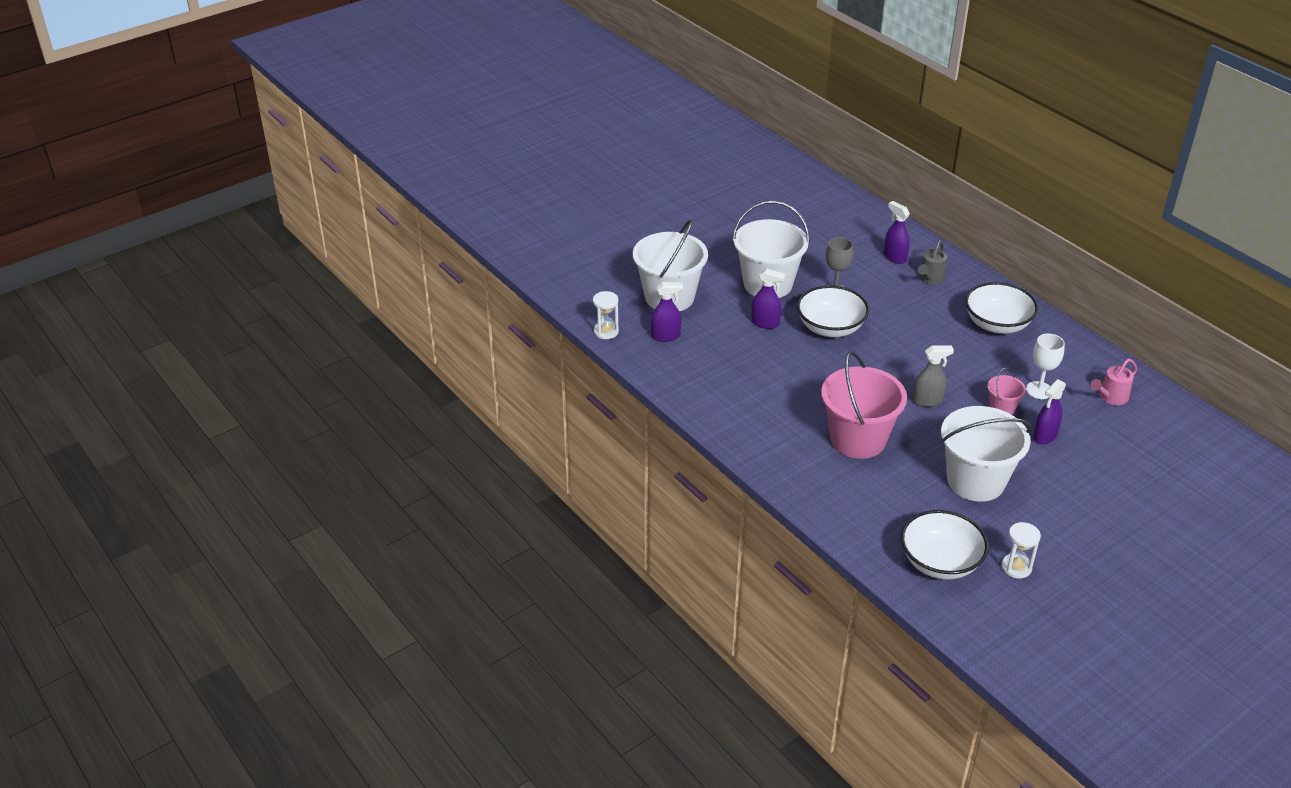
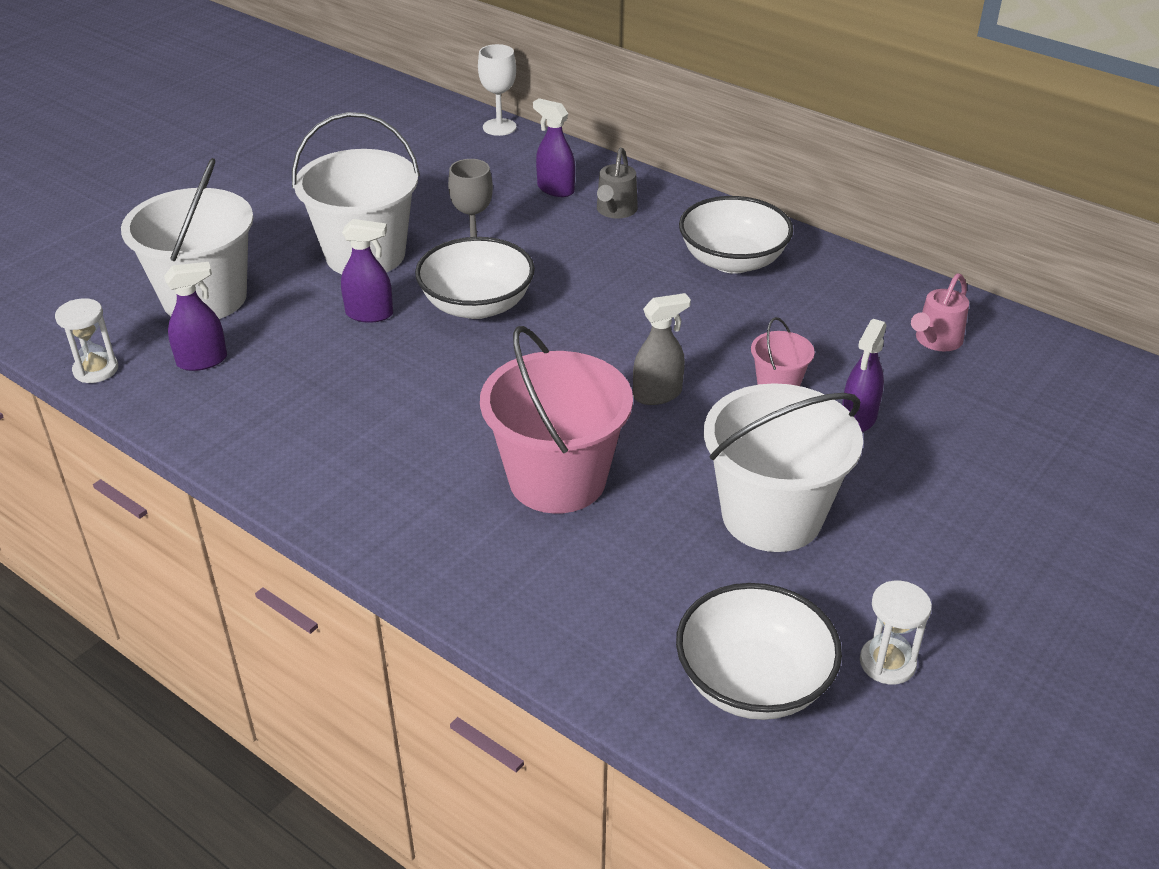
camera: 15 degrees left, 0 degrees up
white goblet [1026,333,1065,399] -> white goblet moved to [478,44,517,136]

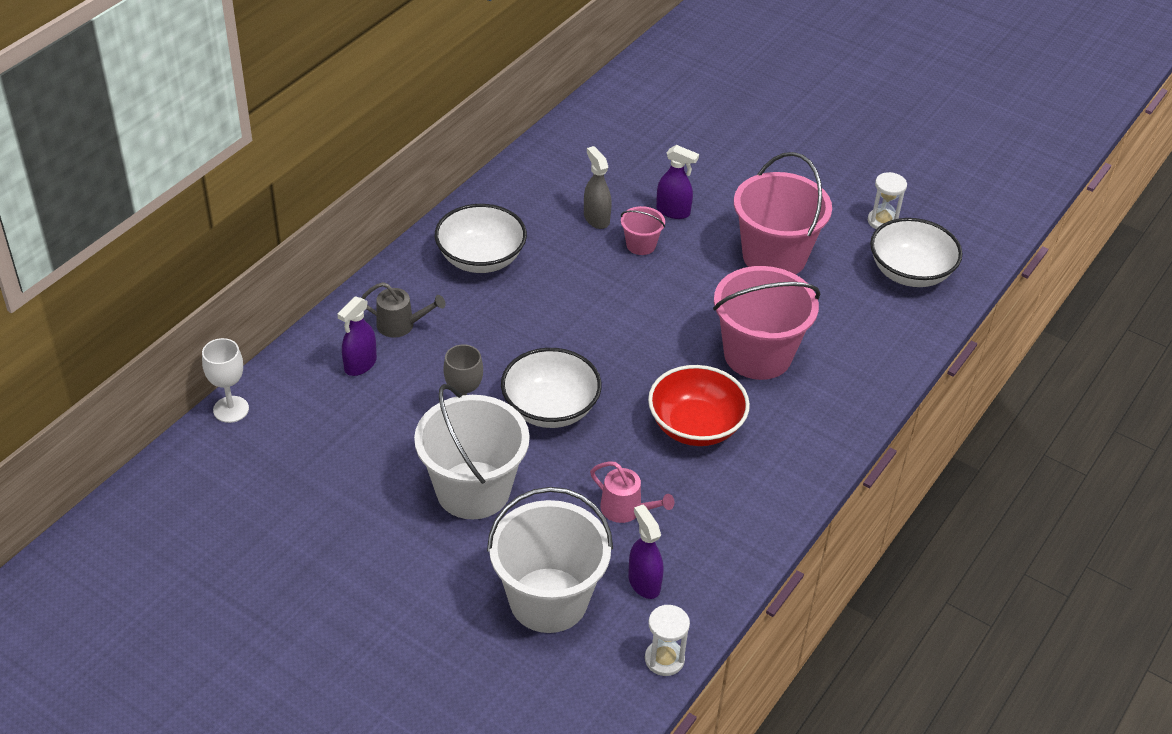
camera: 95 degrees left, 5 degrees up
purple spray bottle [341,219,393,323] -> none
grey spray bottle [633,293,691,405] -> grey spray bottle moved to [584,146,612,229]
white bucket [704,383,863,552] -> pink bucket [734,152,832,275]
pink watering can [911,273,969,352] -> pink watering can moved to [590,461,675,523]
none -> red bowl [648,365,750,446]

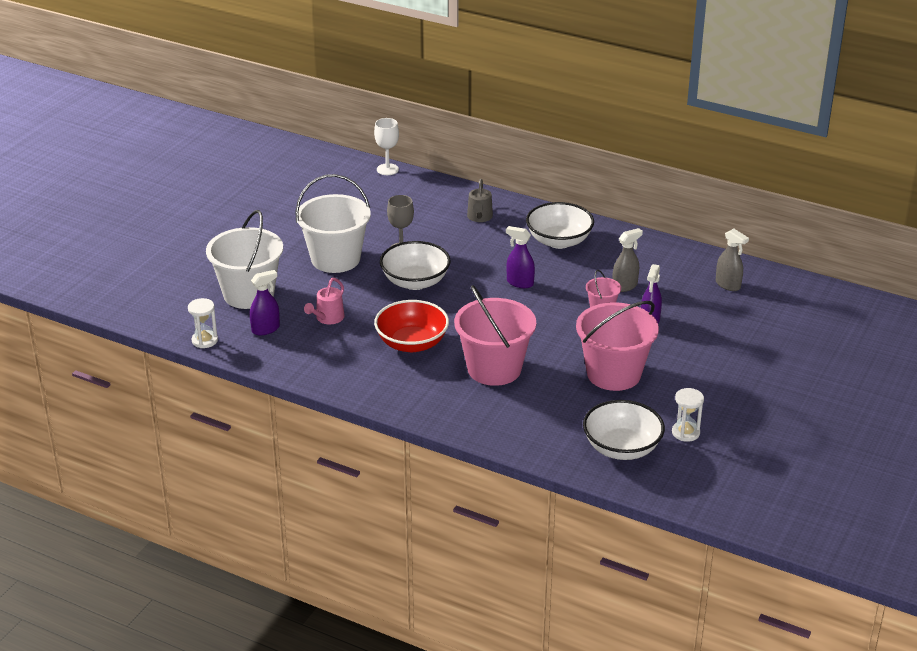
camera: 85 degrees right, 10 degrees down
purple spray bottle [337,296,377,376] -> purple spray bottle moved to [506,226,535,288]
none -> grey spray bottle [716,229,749,291]

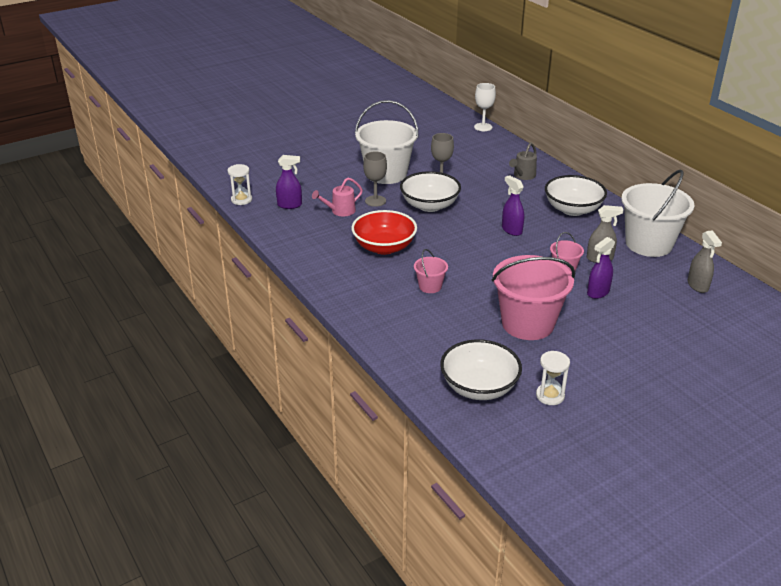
camera: 30 degrees right, 0 degrees up
white bucket [206,210,283,309] -> white bucket moved to [621,169,694,257]
pink bucket [454,285,536,386] -> pink bucket [414,249,448,293], size x0.46
none -> grey goblet [363,152,387,207]

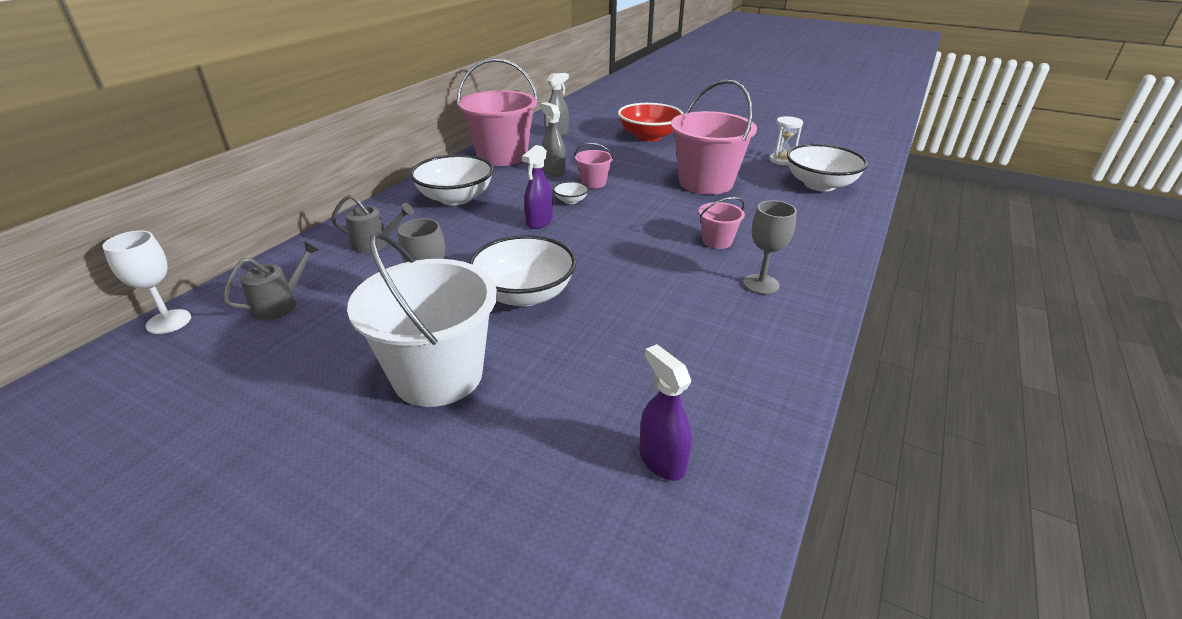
camera: 120 degrees left, 0 degrees up
white hourglass [228,164,252,205] -> none
pink watering can [312,178,363,216] -> none
red bowl [351,210,417,255] -> red bowl moved to [618,103,683,142]
grey goblet [363,152,387,207] -> grey goblet moved to [743,200,797,294]
purple spray bottle [587,237,615,299] -> none
white bucket [621,169,694,257] -> pink bucket [457,58,538,166]
none -> grey watering can [223,241,319,321]
none -> white bowl [553,181,589,204]

